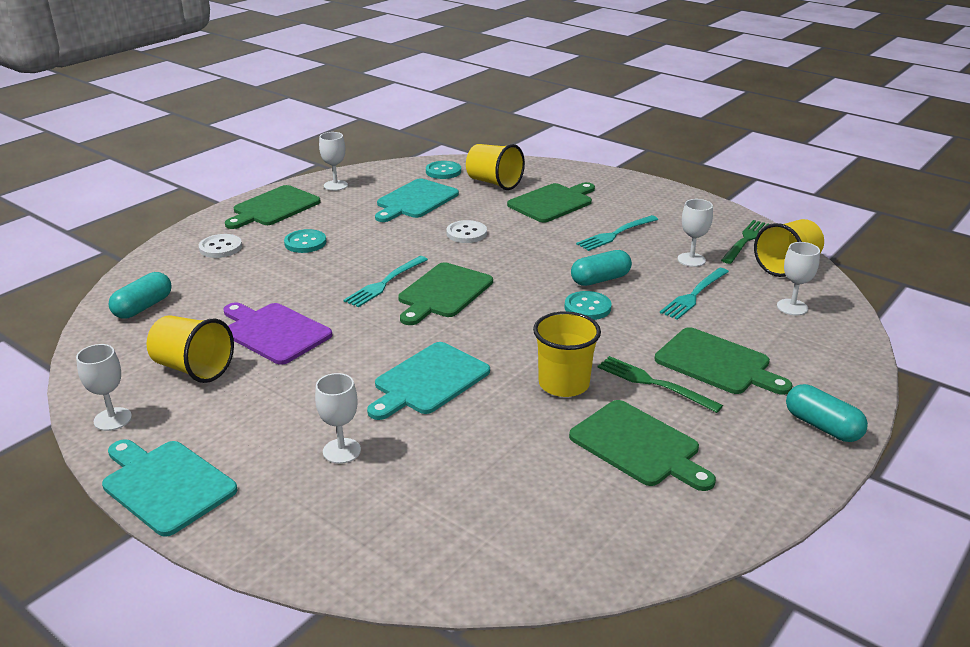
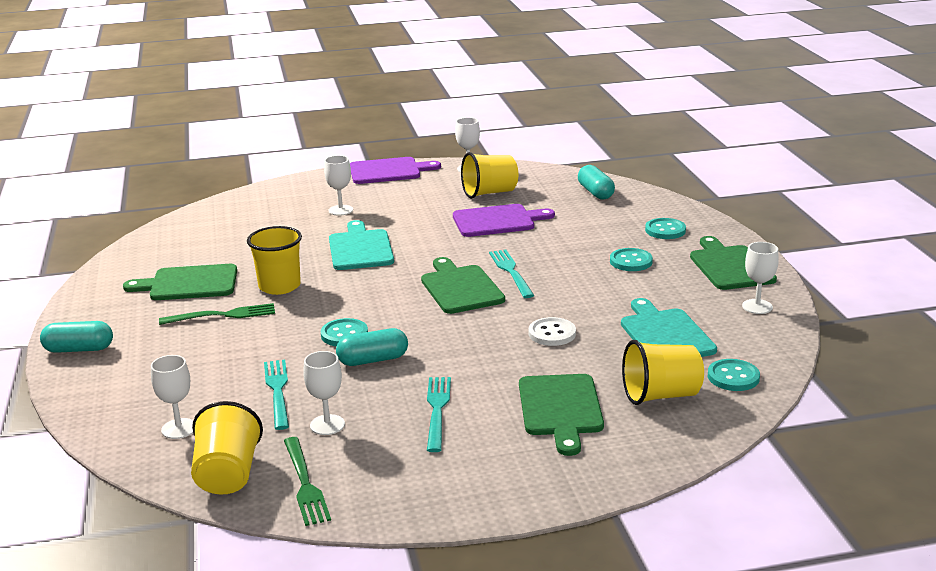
camera: 130 degrees right, 5 degrees down
turquoise cutting board [102,439,238,537] -> purple cutting board [350,157,441,184]
white button [199,234,242,258] -> turquoise button [645,218,686,239]
turquoise capsule [571,250,632,286] -> turquoise capsule turned 60 degrees clockwise [336,328,408,366]
green cutting board [655,327,793,395] -> none

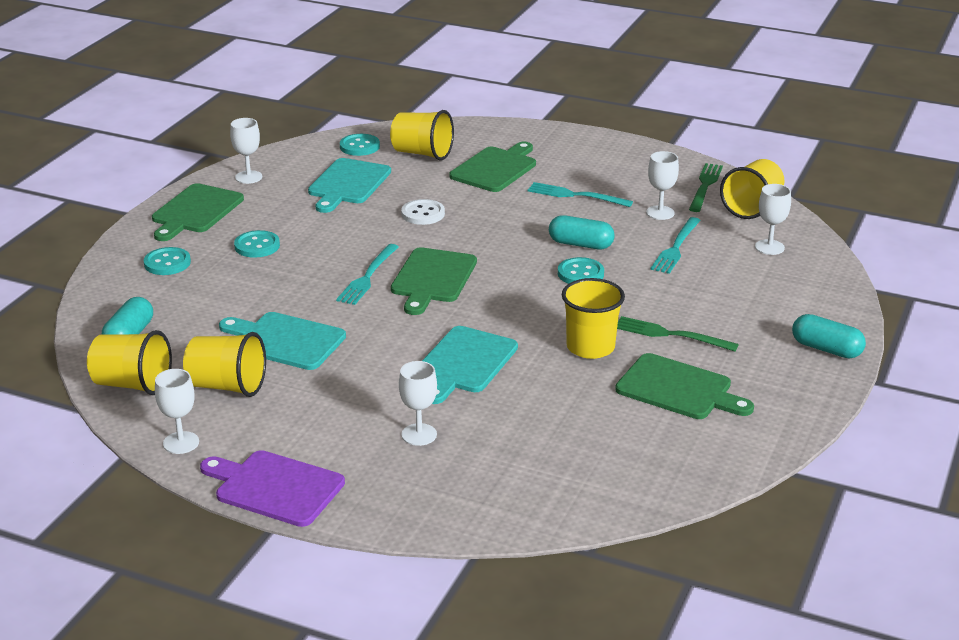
camera: 145 degrees left, 5 degrees up
turquoise fork [427,377,451,452] -> turquoise fork turned 75 degrees clockwise [528,182,633,207]
purple cutting board [453,204,555,237] -> turquoise cutting board [219,312,346,370]
none -> yellow cup [87,330,172,395]

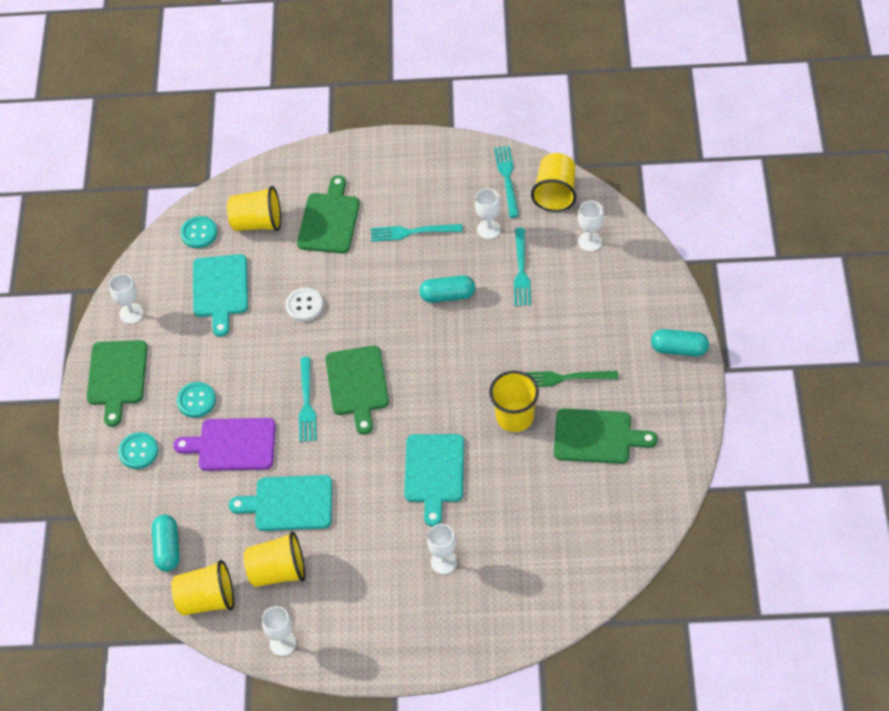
camera: 20 degrees left, 25 degrees up
purple cutting board [200,450,345,527] -> purple cutting board moved to [173,418,276,471]
turquoise button [558,257,604,284] -> none
green fork [689,163,723,212] -> turquoise fork [494,146,519,218]

